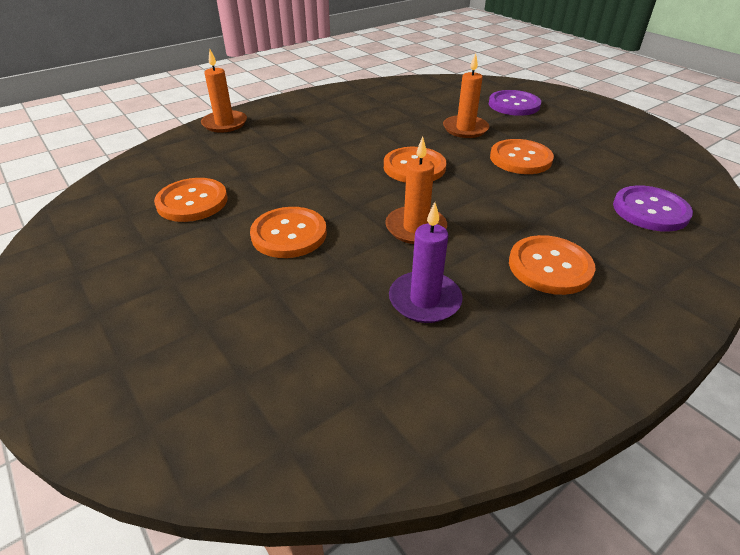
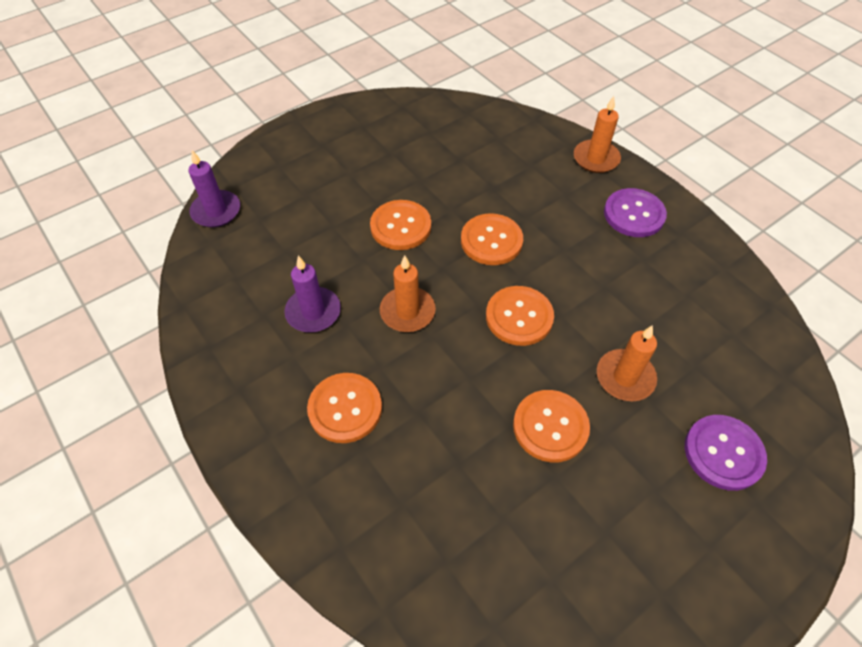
camera: 90 degrees right, 15 degrees up
orange button [154,178,228,222] -> orange button moved to [461,213,523,265]
purple button [613,185,693,232] -> purple button moved to [604,188,667,237]
none -> purple candle [188,150,240,227]

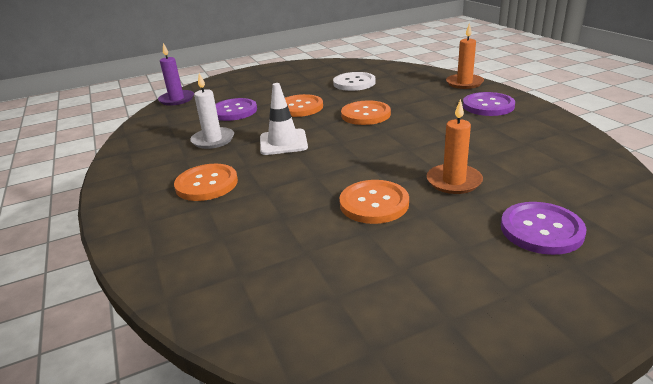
camera: 15 degrees right, 25 degrees down
purple candle [284,255,341,332] -> white candle [190,73,234,149]
orange candle [380,255,436,332] -> white traffic cone [260,83,308,155]
orange button [486,286,554,346] -> none
none -> purple button [215,98,257,121]
none -> white button [333,72,376,91]

